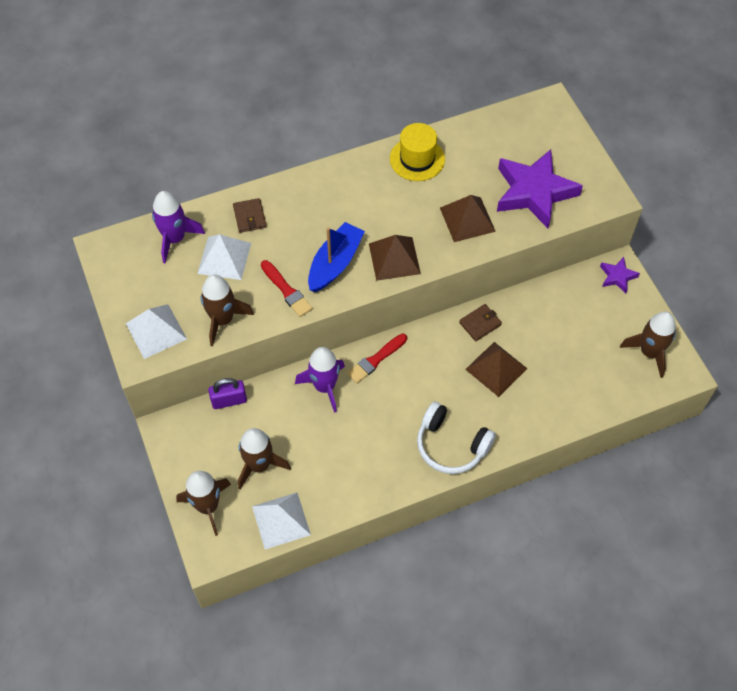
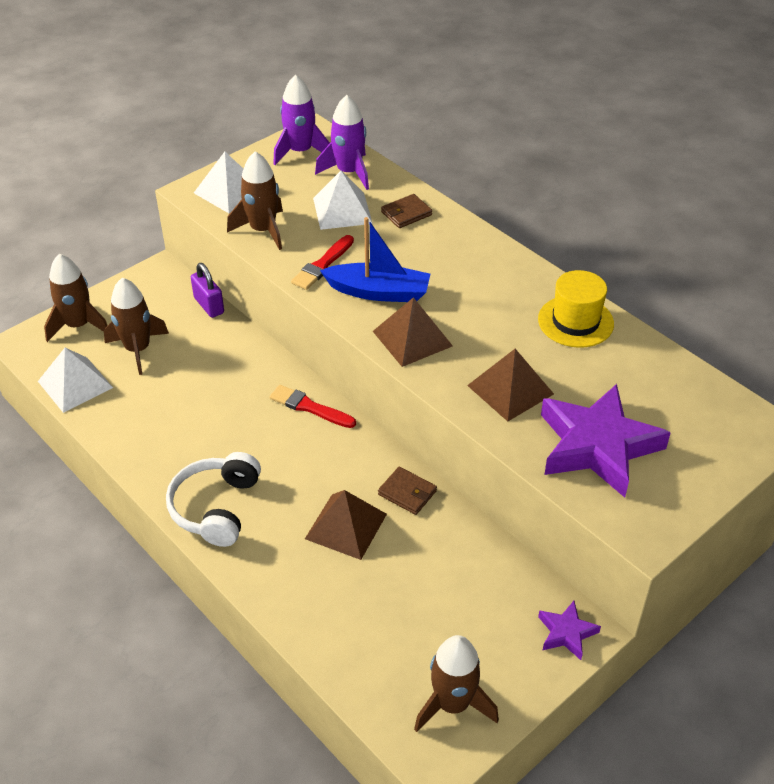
camera: 70 degrees right, 15 degrees down
purple rocket [295,347,345,413] -> purple rocket moved to [273,75,330,165]

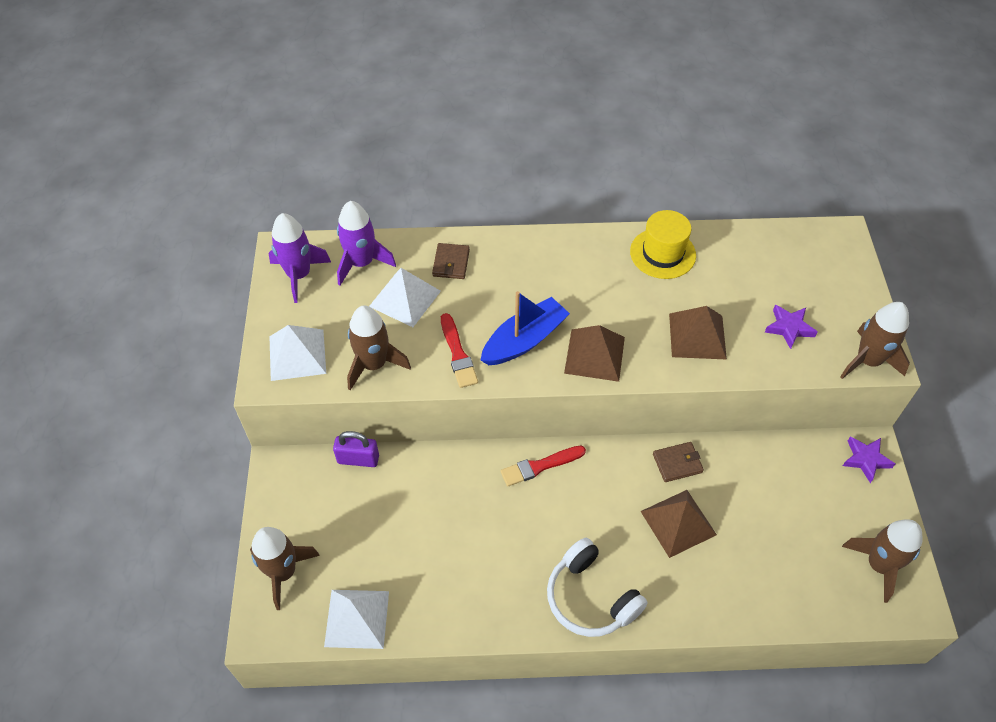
camera: 50 degrees left, 10 degrees up
brown rocket [104,278,169,375] -> brown rocket moved to [840,302,910,379]
purple star [541,384,671,498] -> purple star [765,304,818,349], size x0.46

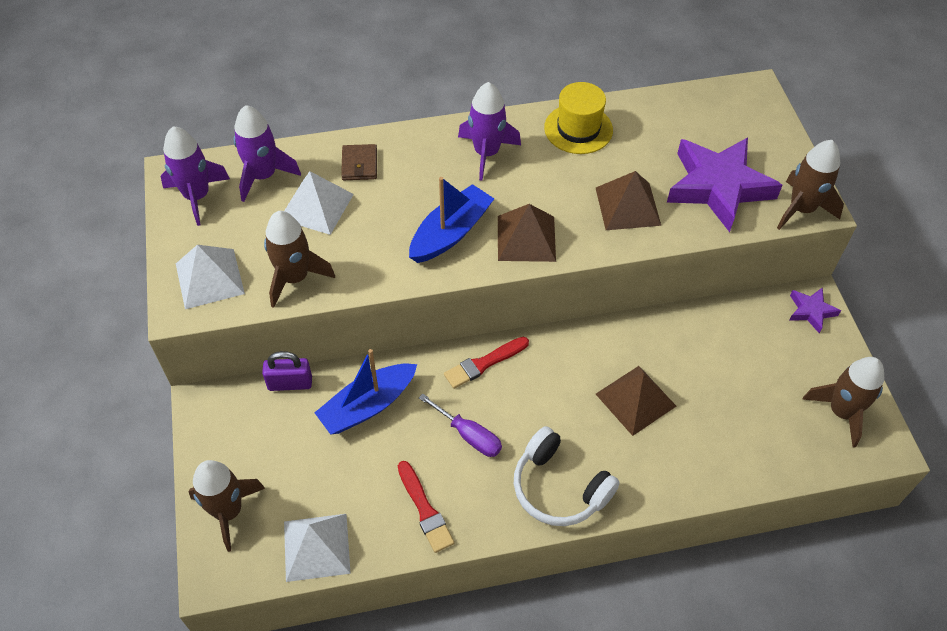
camera: 10 degrees left, 0 degrees up
red brush [441,313,478,388] -> red brush moved to [398,461,454,553]
brown wallet [653,442,704,482] -> none
purple star [765,304,818,349] -> purple star [667,137,783,232], size x2.15
none -> blue boat [314,349,417,435]
none -> purple screwdriver [419,394,502,457]
none -> purple rocket [458,82,521,181]

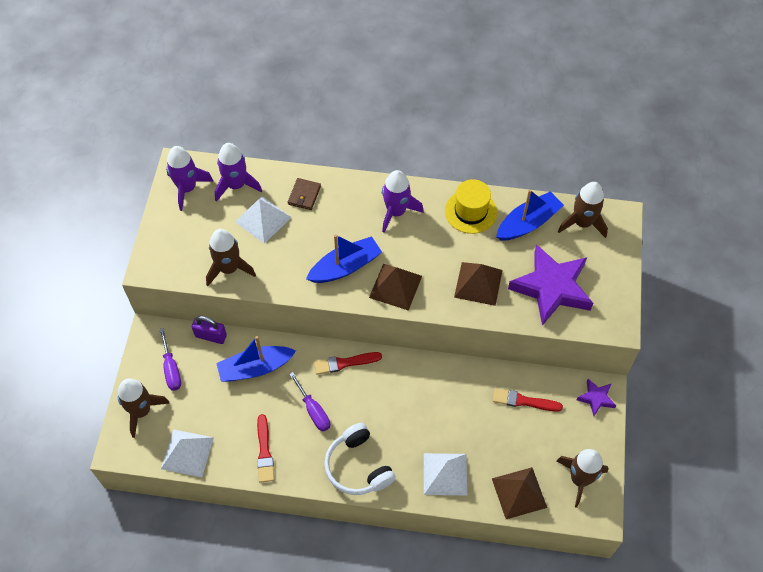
camera: 20 degrees right, 5 degrees up
white pyramid [176,245,245,309] -> white pyramid moved to [424,453,467,496]
brown pyramid [596,366,676,436] -> brown pyramid moved to [492,467,547,519]
brown rocket [777,140,844,230] -> brown rocket moved to [558,182,608,238]
none -> purple screwdriver [159,328,181,391]
none -> red brush [493,388,563,412]
none -> blue boat [496,189,564,241]

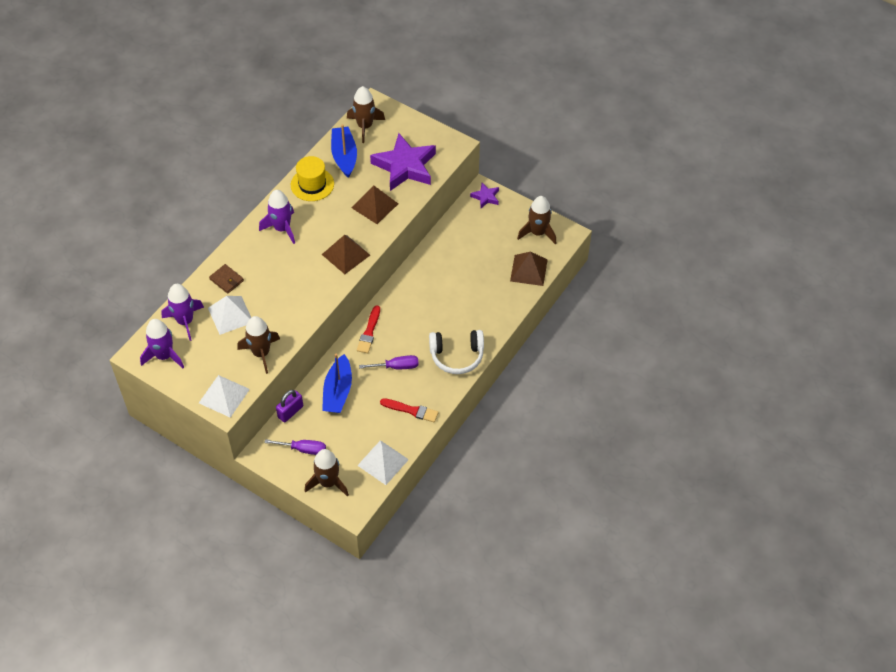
camera: 65 degrees left, 5 degrees down
blue boat [306,234,382,283] -> none
white pyramid [424,453,467,496] -> white pyramid moved to [199,375,250,418]
red brush [493,388,563,412] -> none

